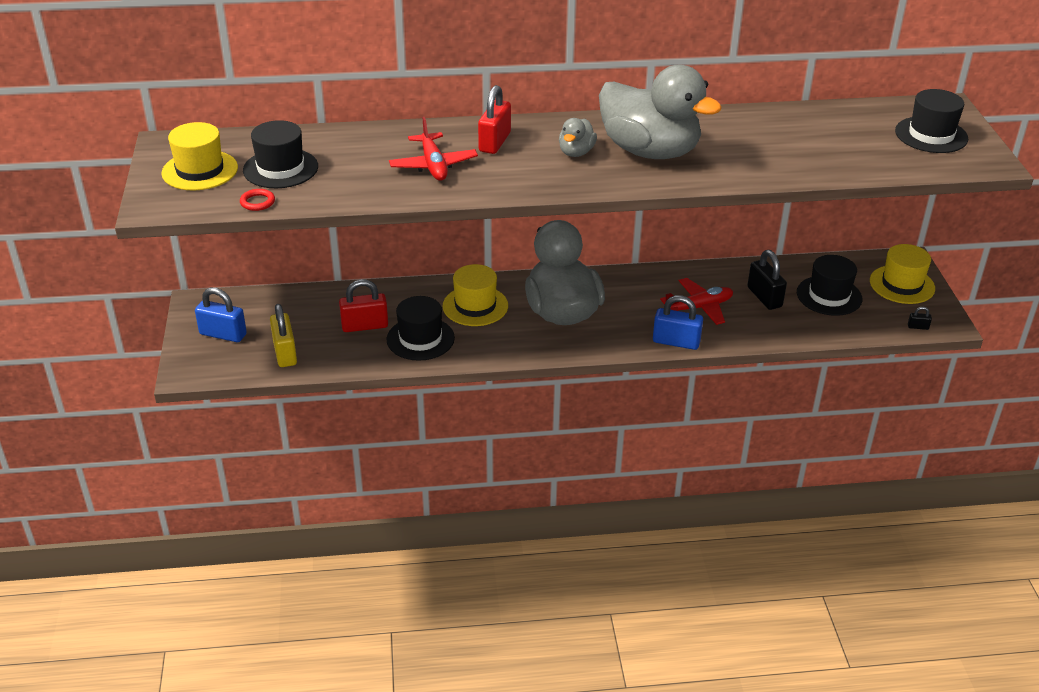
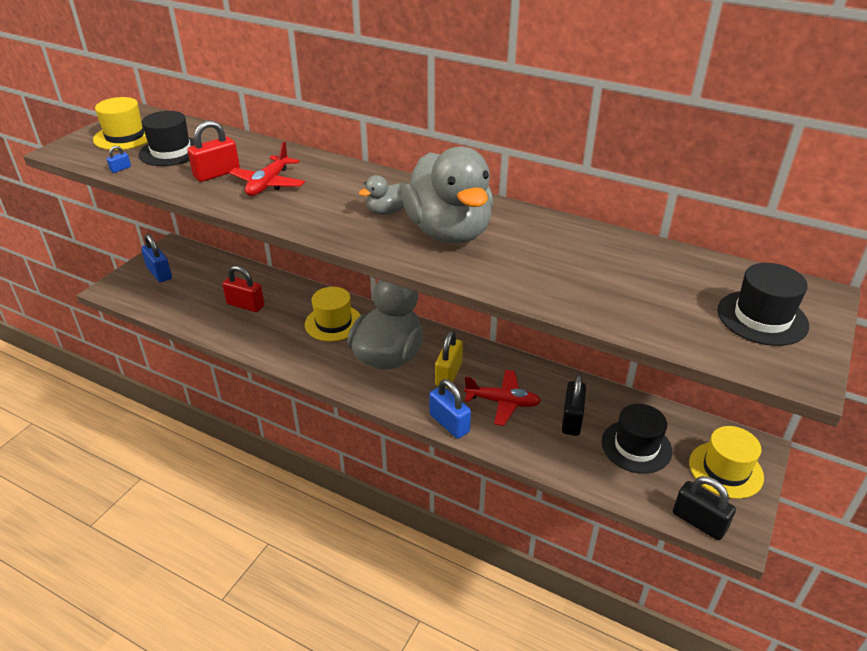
camera: 35 degrees right, 0 degrees up
red ring [240,189,275,211] -> blue padlock [107,146,131,173]
yellow padlock [270,304,297,367] -> yellow padlock moved to [435,331,463,388]
black hat [387,296,455,361] -> none
red padlock [478,85,511,154] -> red padlock moved to [187,120,240,182]
black padlock [908,307,932,330] -> black padlock [673,476,736,540], size x2.22

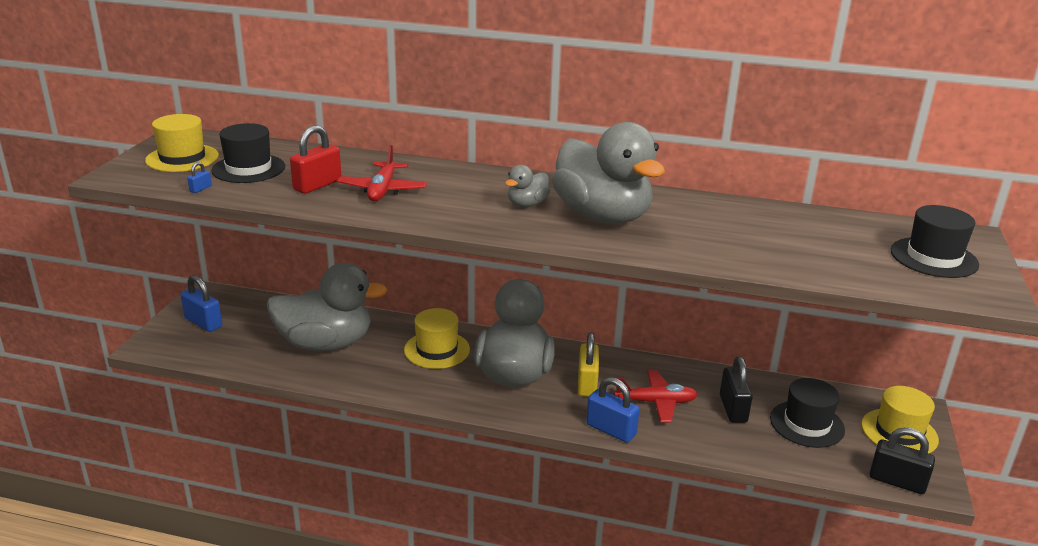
camera: 15 degrees left, 10 degrees down
red padlock [222,266,265,312] -> grey duck [267,263,388,351]

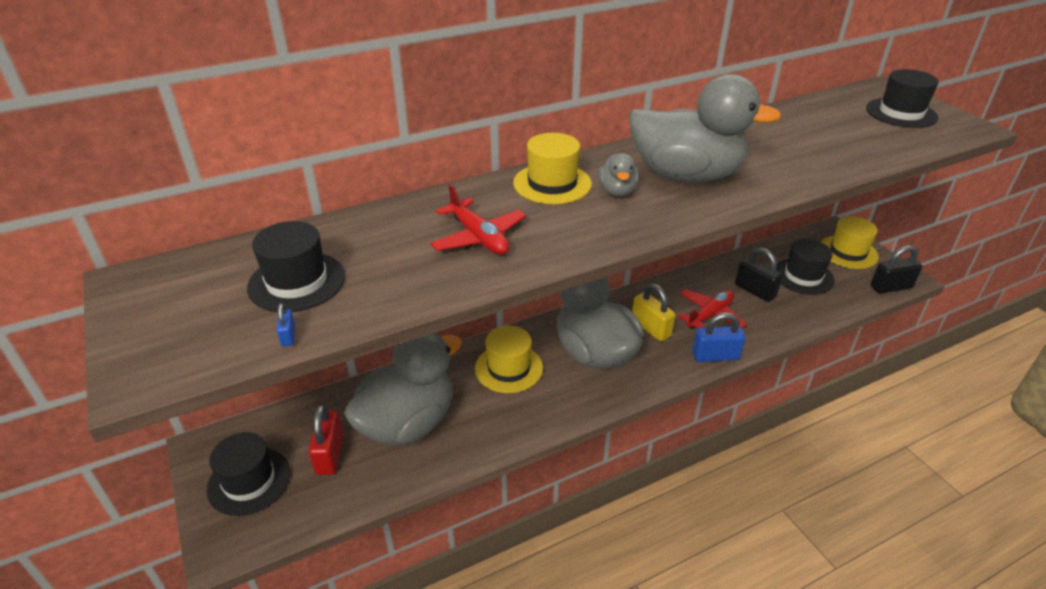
camera: 40 degrees left, 10 degrees up
yellow hat [145,114,219,172] -> yellow hat moved to [513,133,592,204]
blue padlock [181,275,222,332] -> black hat [206,432,290,516]
red padlock [290,125,342,194] -> red padlock moved to [309,404,344,475]

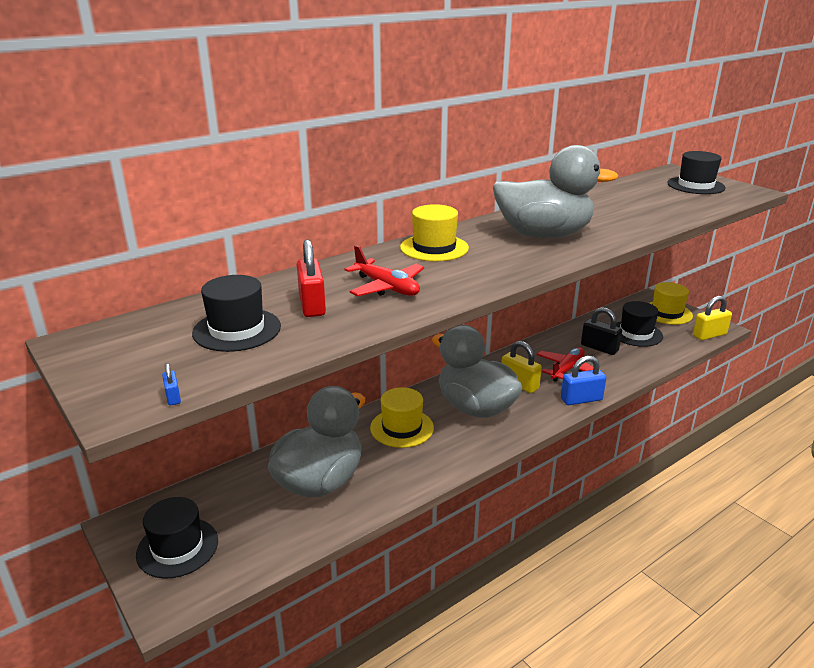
camera: 10 degrees left, 10 degrees down
blue padlock [277,303,295,347] -> blue padlock moved to [162,363,181,406]
red padlock [309,404,344,475] -> red padlock moved to [297,239,326,317]
grey duck [598,153,639,197] -> none
black padlock [871,245,922,294] -> yellow padlock [693,296,732,340]

